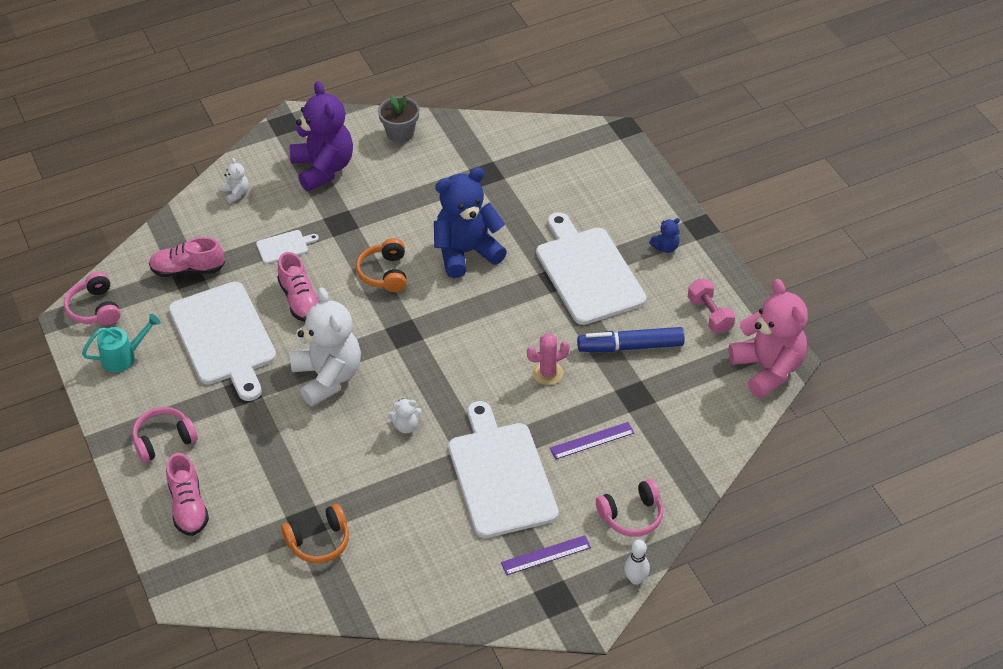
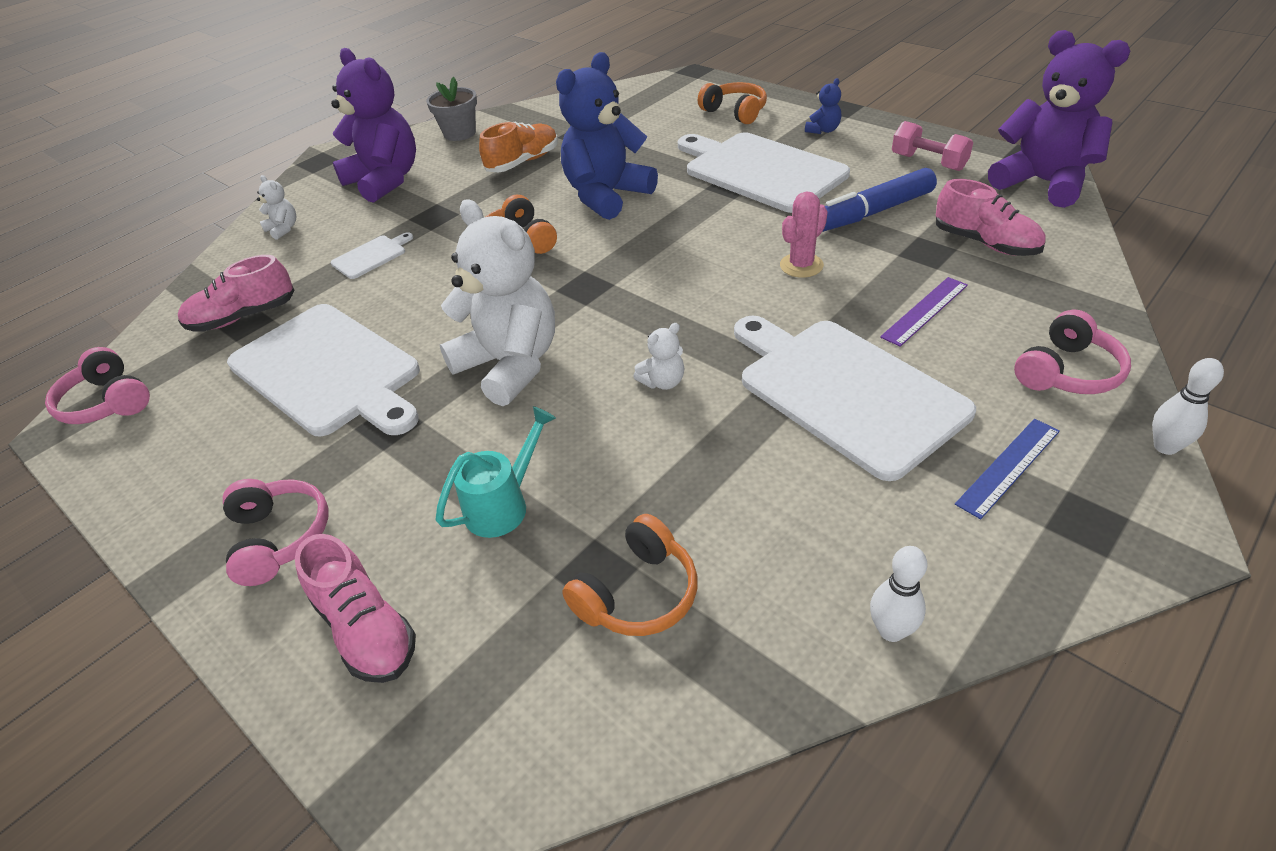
camera: 20 degrees left, 5 degrees down
turquoise watering can [82,314,161,372] -> turquoise watering can moved to [436,406,556,538]
pink headphones [132,407,198,463] -> pink headphones turned 120 degrees clockwise [223,479,328,586]
pink shoe [277,252,320,322] -> pink shoe moved to [936,179,1046,256]
purple ruler [501,535,591,575] -> blue ruler [955,419,1060,519]
pink teddy bear [729,279,808,398] -> purple teddy bear [988,30,1130,208]
none -> orange shoe [479,121,558,172]
none -> orange headphones [698,82,767,124]
none -> white bowling pin [870,546,927,642]

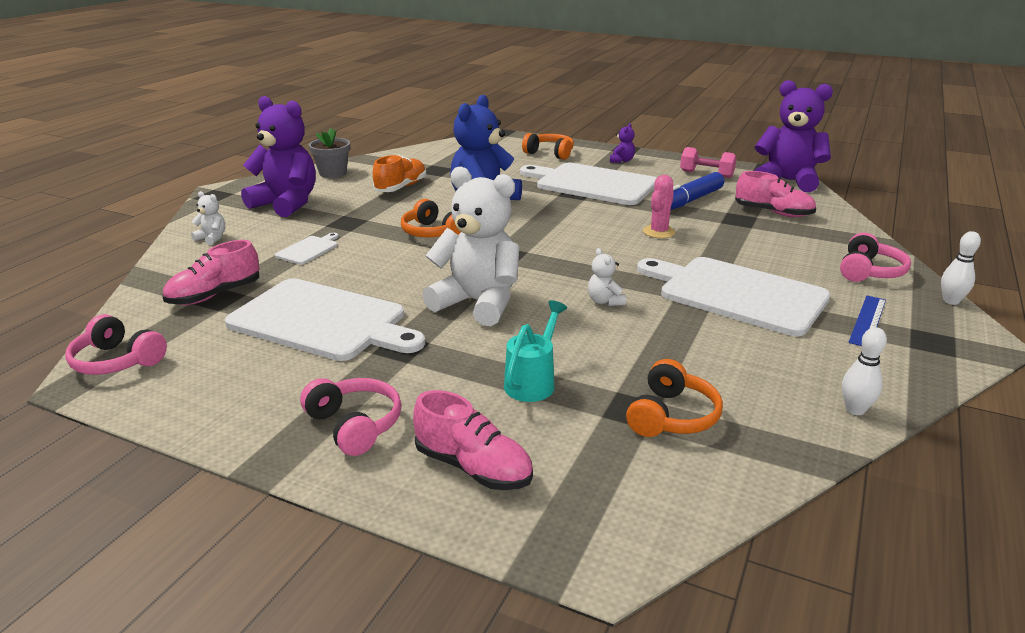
camera: 20 degrees left, 15 degrees down
white teddy bear [634,323,684,390] -> white teddy bear turned 120 degrees clockwise [588,248,626,306]
blue teddy bear [805,78,841,134] -> purple teddy bear [610,123,635,163]
purple ruler [880,277,968,347] -> none

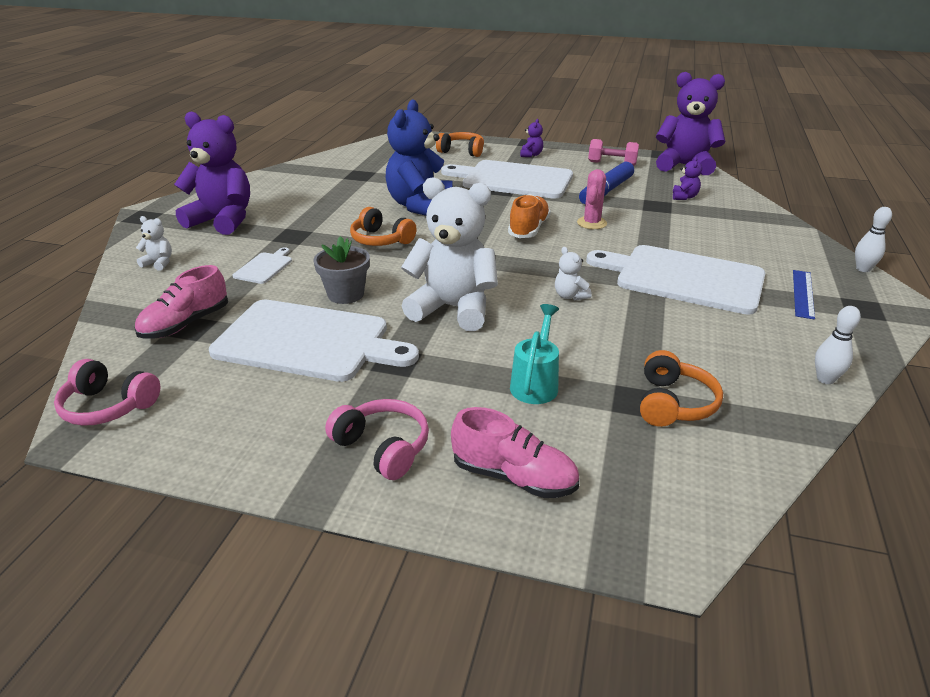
camera: 10 degrees left, 5 degrees up
grey flower pot [309,128,350,178] -> grey flower pot moved to [313,236,370,304]
orange shoe [373,154,426,192] -> orange shoe moved to [508,194,551,238]
pink shoe [735,171,816,217] -> purple teddy bear [673,156,702,200]
pink headphones [840,233,911,282] -> none

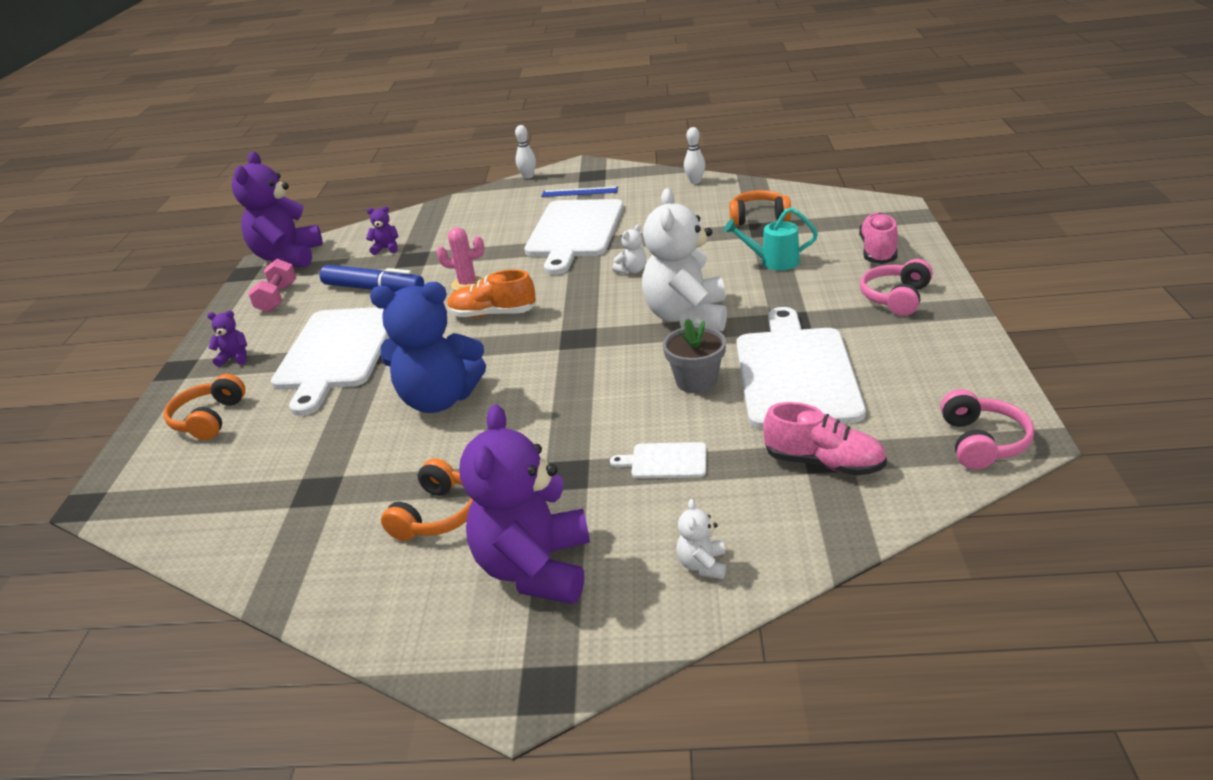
camera: 100 degrees left, 0 degrees up
orange headphones [350,207,417,246] -> orange headphones moved to [381,458,473,541]

